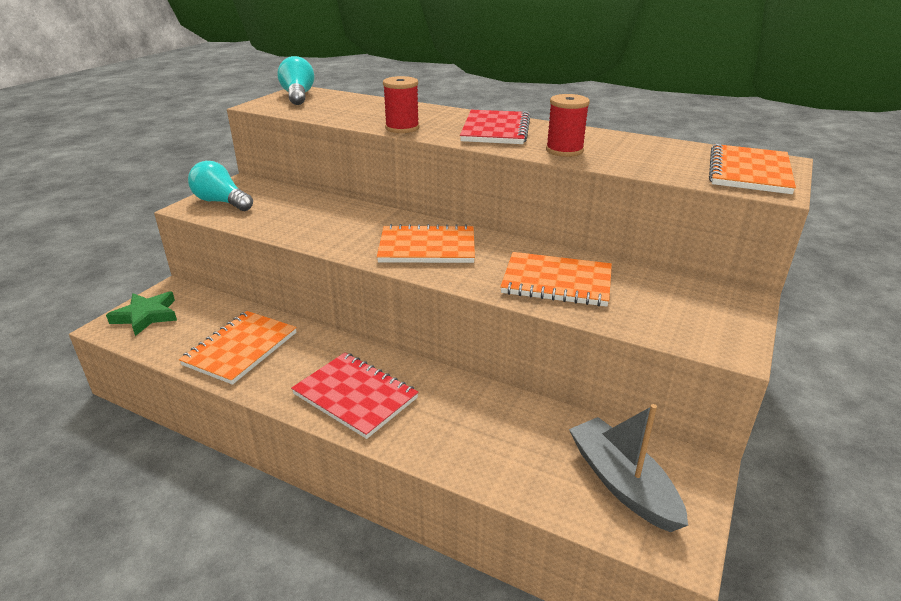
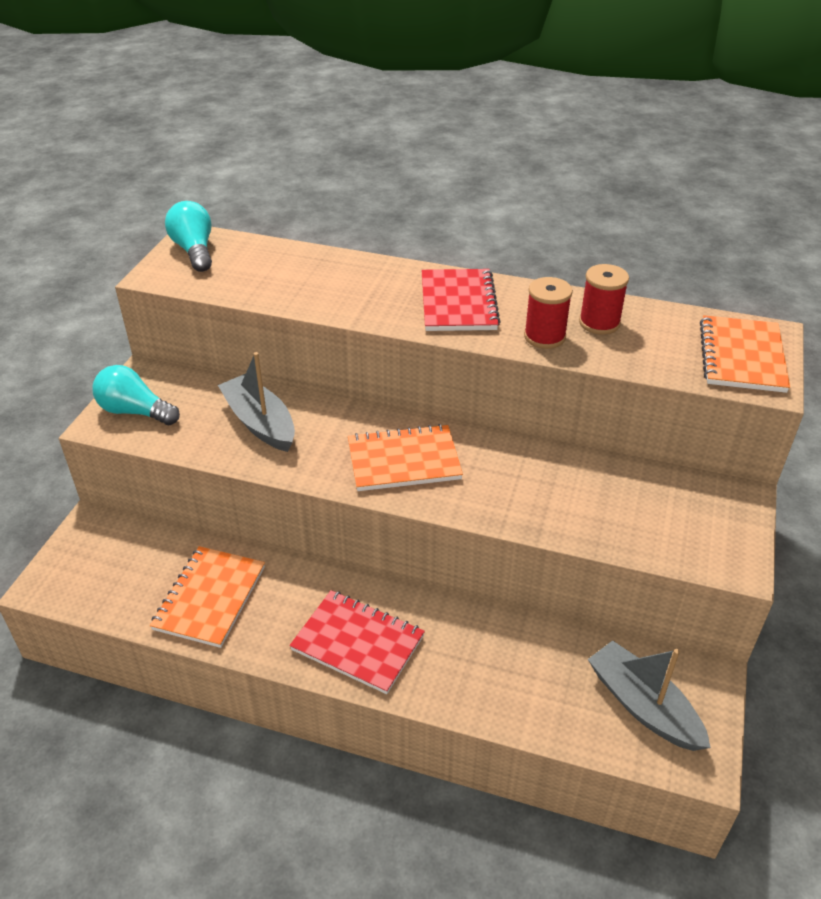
camera: 10 degrees left, 10 degrees up
green star [106,291,177,336] -> none
red spool [383,76,419,133] -> red spool moved to [579,264,629,335]
orange notebook [500,252,612,307] -> none
none -> grey boat [218,352,295,452]

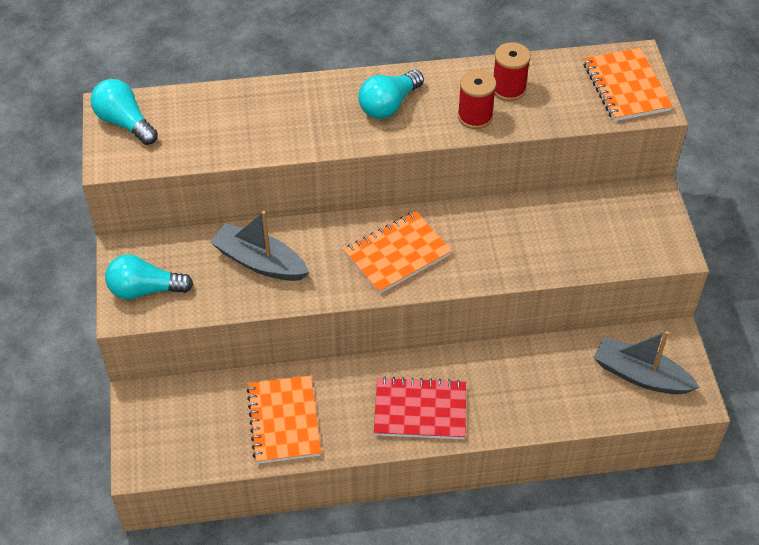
camera: 25 degrees left, 10 degrees up
red notebook [422,269,501,331] -> turquoise light bulb [358,70,424,119]

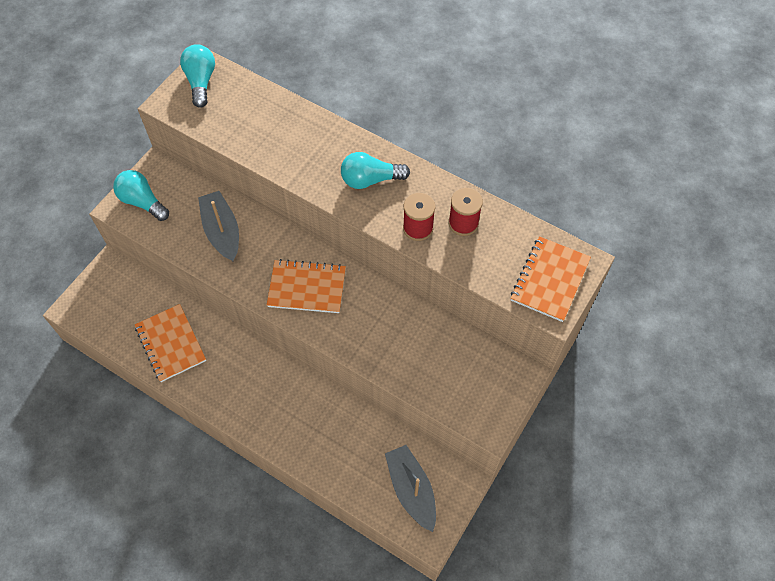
camera: 40 degrees right, 10 degrees up
orange notebook [247,375,321,464] -> orange notebook turned 60 degrees counterclockwise [135,304,206,382]
red notebook [374,376,466,439] -> none

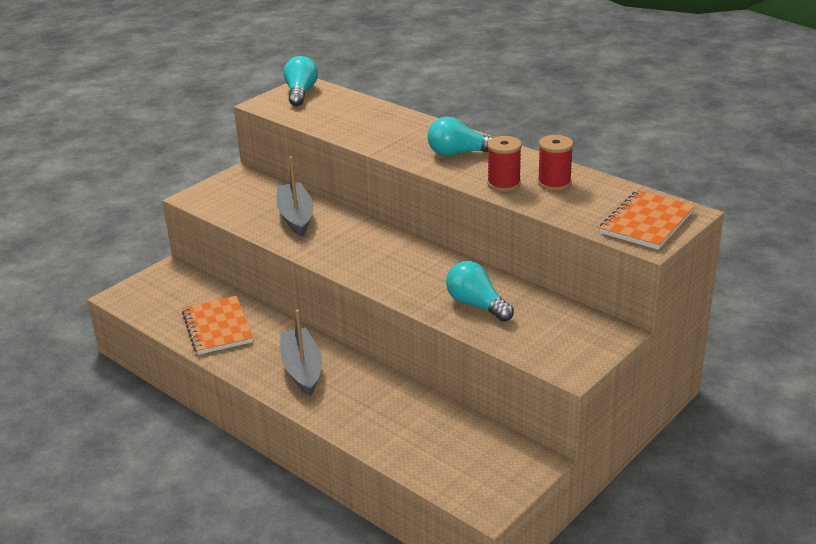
camera: 10 degrees right, 30 degrees down
turquoise light bulb [113,170,169,221] -> turquoise light bulb moved to [446,261,514,322]
orange notebook [267,259,346,313] -> none
grey boat [385,445,436,532] -> grey boat moved to [280,309,322,397]

